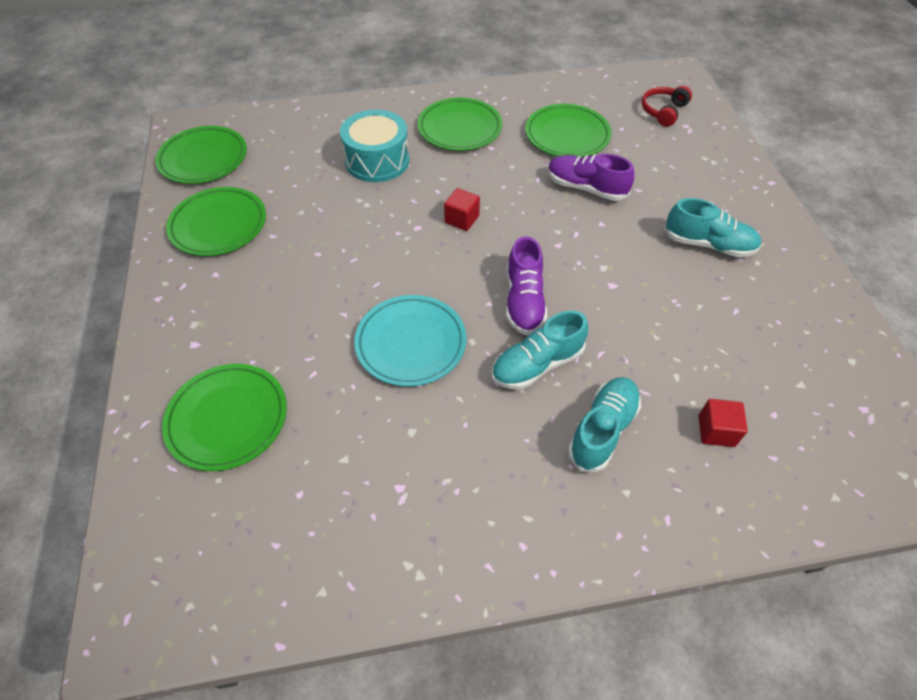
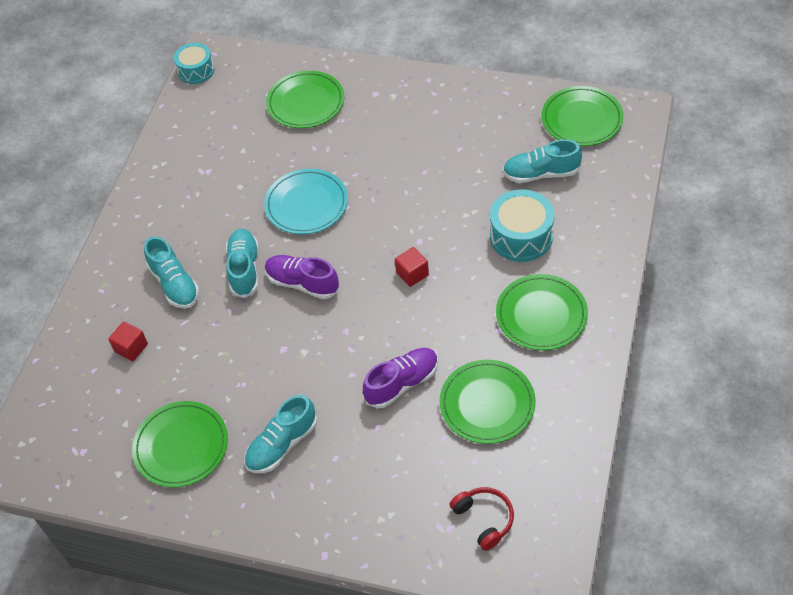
camera: 120 degrees right, 0 degrees up
green plate [166,187,266,256] -> green plate moved to [132,401,228,487]
none -> turquoise drum [174,43,214,84]
none -> turquoise shoe [503,139,582,183]

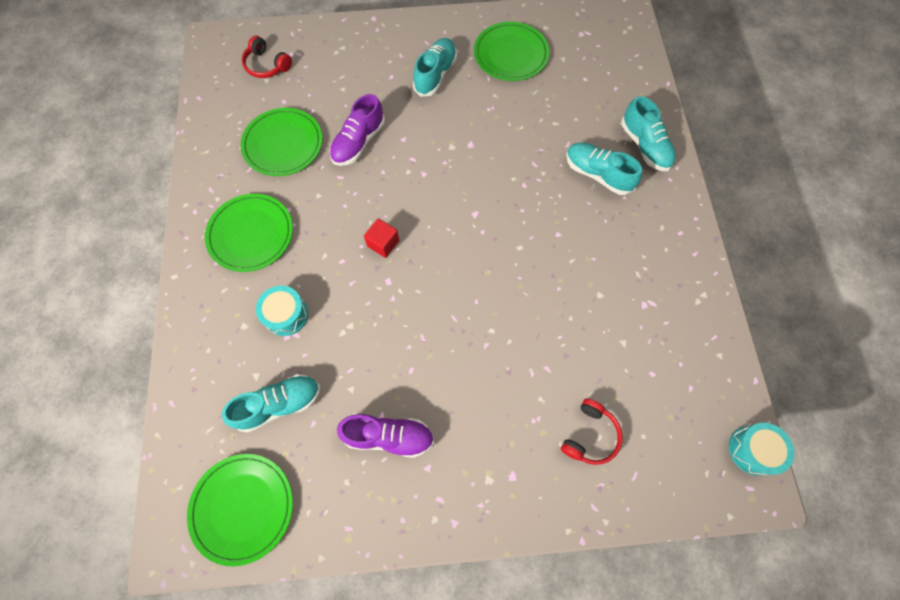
camera: 155 degrees right, 15 degrees up
red cube [108,321,148,361] -> none
turquoise shoe [226,229,258,298] -> turquoise shoe moved to [621,96,676,171]
turquoise plate [264,169,348,234] -> none
purple shoe [265,255,339,299] -> purple shoe moved to [337,414,434,458]
green plate [266,71,344,128] -> red headphones [561,398,623,465]
turquoise drum [490,189,555,262] -> turquoise drum [256,286,308,336], size x0.66

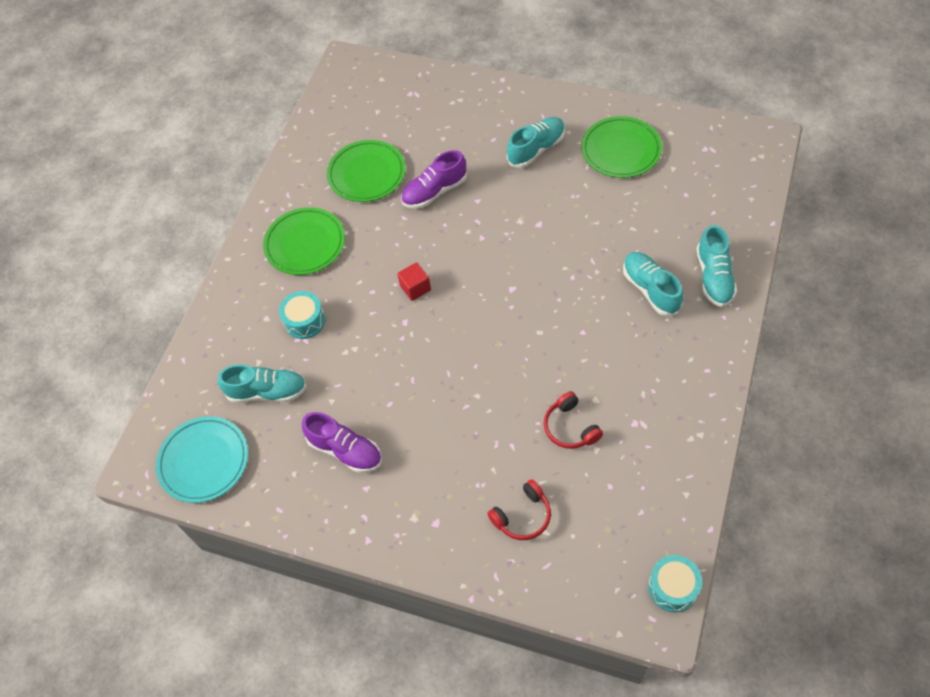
camera: 30 degrees right, 10 degrees down
green plate [187,454,293,566] -> turquoise plate [156,416,248,503]
red headphones [242,36,292,78] -> red headphones moved to [544,391,603,449]

